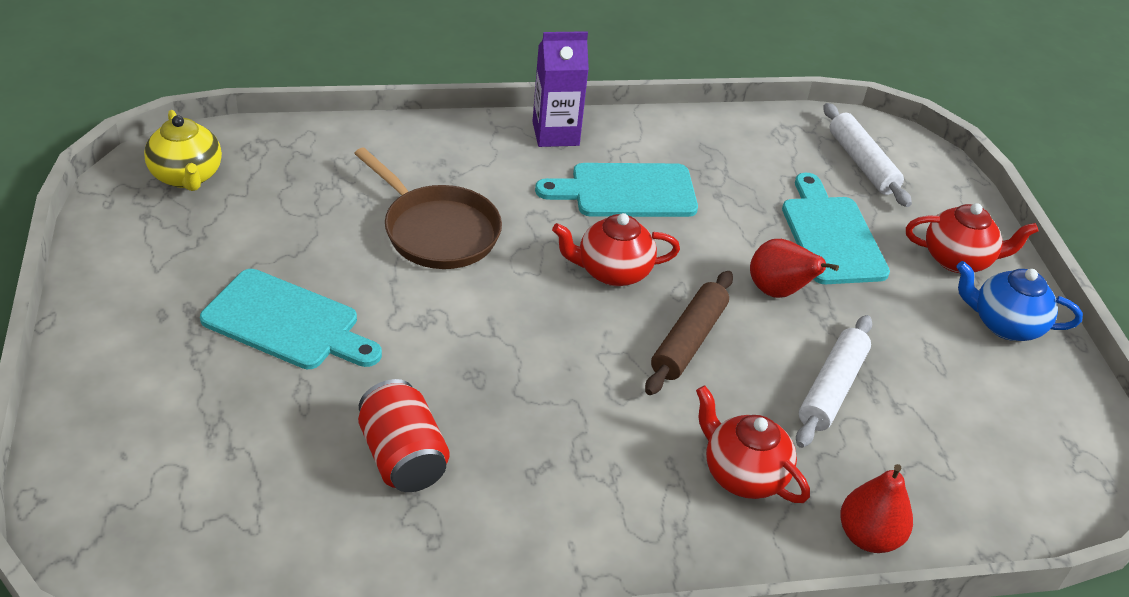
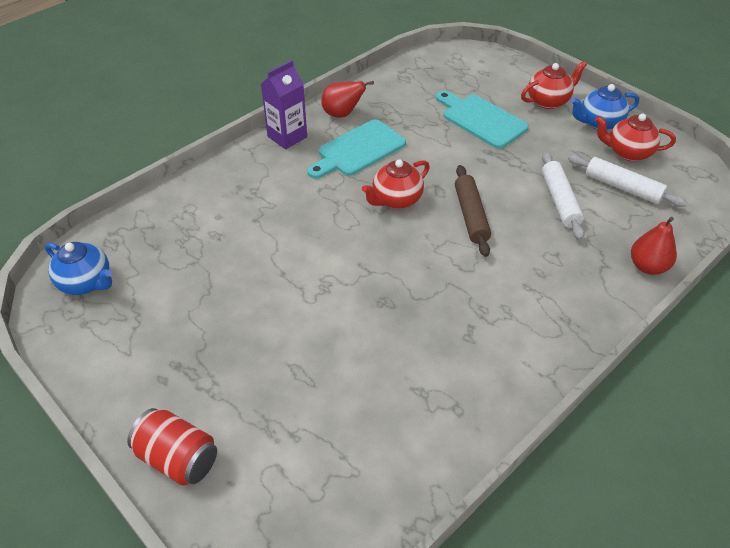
camera: 30 degrees left, 5 degrees up
yellow teapot [144,110,222,191] -> blue teapot [45,242,112,295]
turquoise cutting board [200,269,382,369] -> none
brown pan [354,147,502,269] -> none
red can [358,379,449,492] -> red can moved to [127,408,217,485]
red teapot [696,385,810,503] -> red teapot moved to [595,114,676,161]
red pear [750,239,839,298] -> red pear moved to [321,81,374,118]
white rolling pin [823,103,912,207] -> white rolling pin moved to [568,155,687,207]

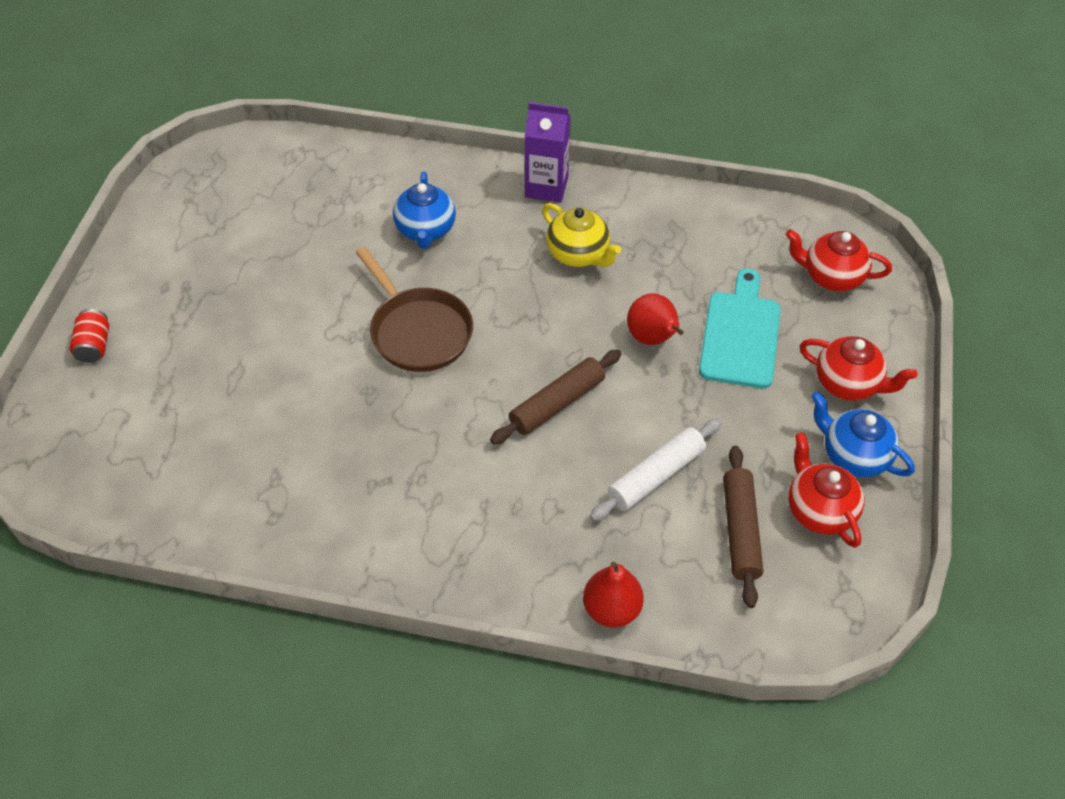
camera: 55 degrees right, 5 degrees up
blue teapot [45,242,112,295] -> blue teapot moved to [393,171,456,249]
red can [127,408,217,485] -> red can [70,309,109,363], size x0.64
turquoise cutting board [307,119,406,179] -> yellow teapot [542,203,621,267]
red pear [321,81,374,118] -> red pear moved to [627,293,684,345]
red teapot [362,159,430,209] -> red teapot moved to [786,229,892,291]
white rolling pin [568,155,687,207] -> brown rolling pin [723,446,763,608]
none -> brown pan [355,247,473,372]

